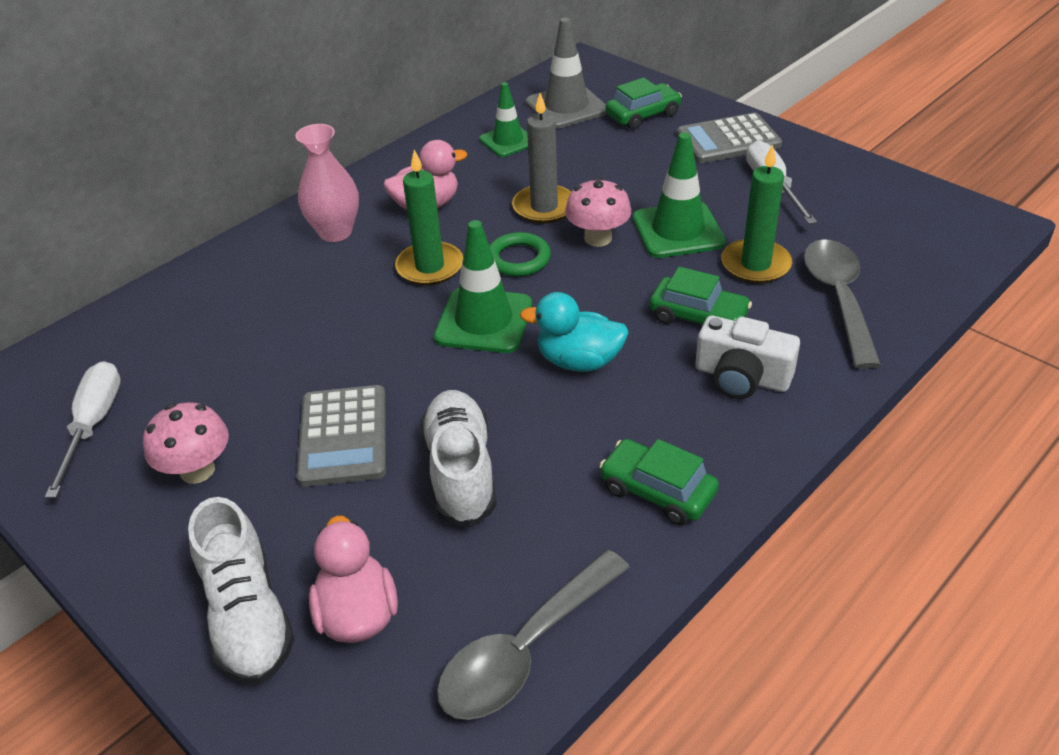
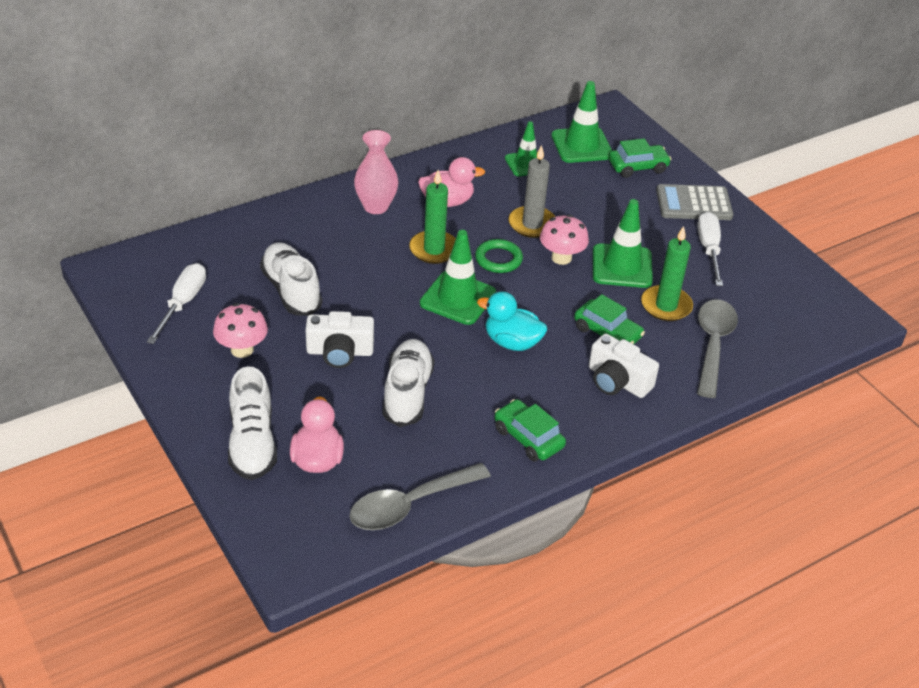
camera: 10 degrees right, 0 degrees up
grey calculator [297,385,386,487] -> white camera [305,311,374,368]
grey traffic cone [526,18,607,129] -> green traffic cone [552,81,612,163]
none -> white shoe [260,242,322,316]

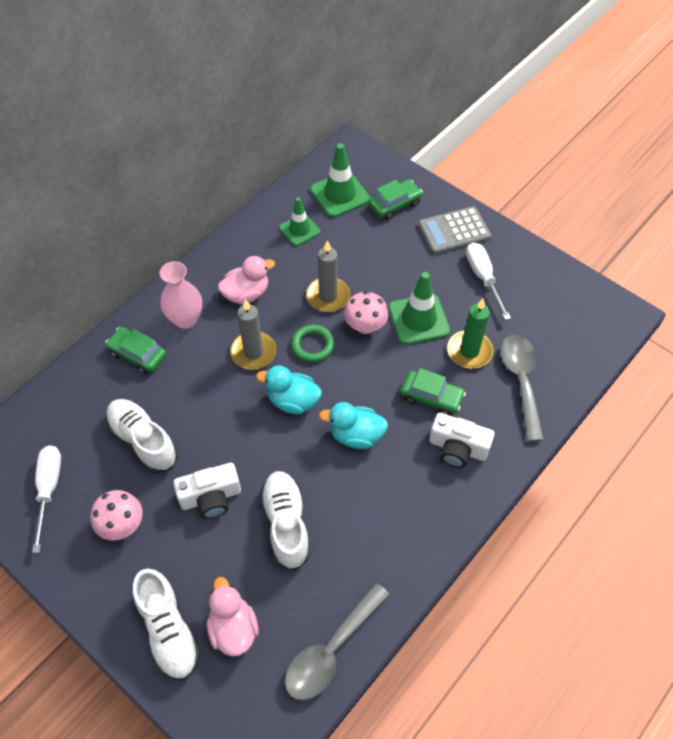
camera: 15 degrees left, 15 degrees up
green candle [409,170,456,264] -> grey candle [230,299,276,370]
green traffic cone [420,230,496,325] -> turquoise duck [256,365,322,414]
green car [494,399,566,462] -> green car moved to [105,327,166,374]

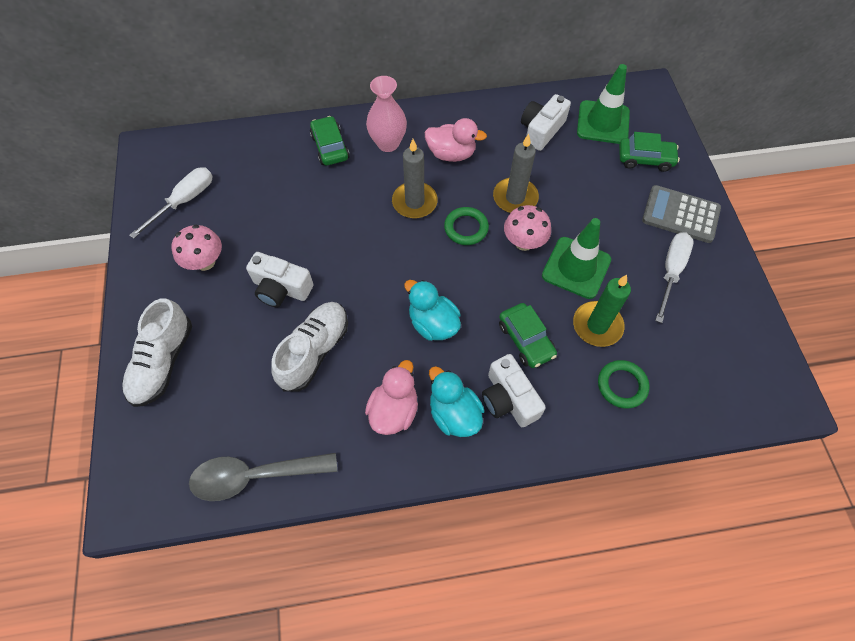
camera: 40 degrees right, 5 degrees up
white shoe [106,399,178,473] -> none
pink duck [207,577,258,656] -> pink duck moved to [365,360,418,435]
turquoise duck [256,365,322,414] -> turquoise duck moved to [429,366,484,437]
green traffic cone [279,197,320,246] -> white camera [521,94,571,151]
grey spoon [501,335,544,442] -> green ring [598,360,650,408]

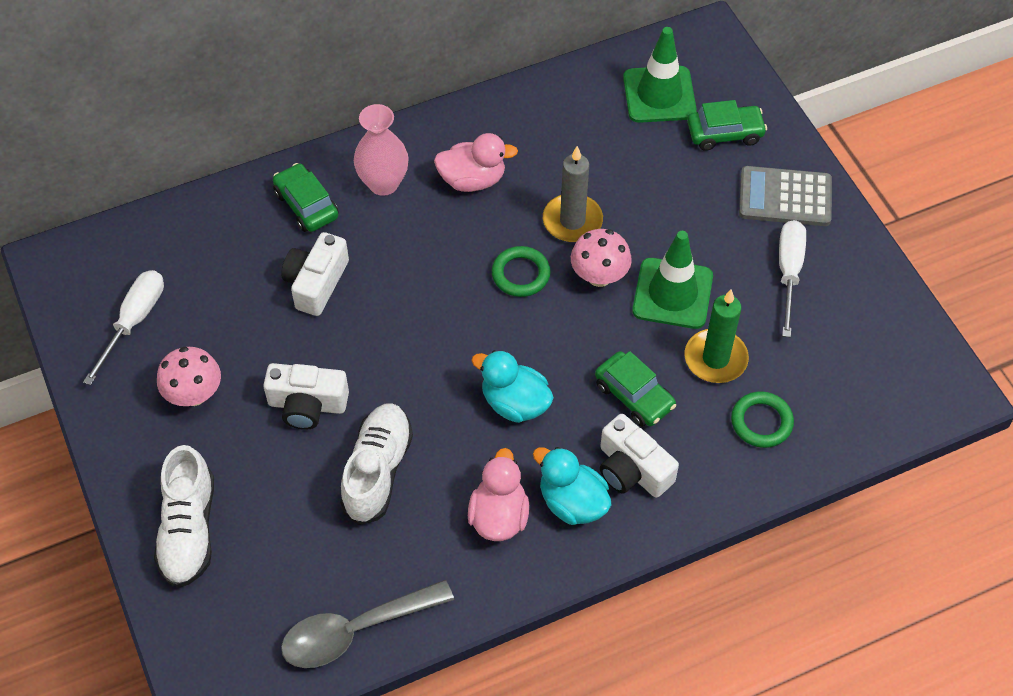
camera: 15 degrees left, 5 degrees down
grey candle [392,139,438,218] -> none
white camera [521,94,571,151] -> white camera moved to [281,232,349,316]

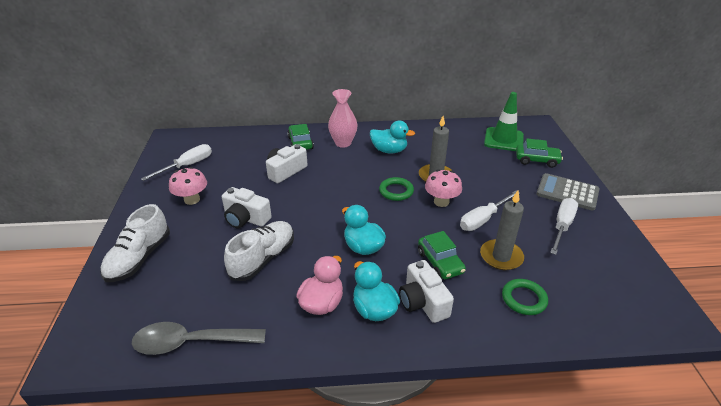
camera: 20 degrees right, 20 degrees down
pink duck [434,133,518,192] -> turquoise duck [370,121,415,154]
green traffic cone [632,231,713,329] -> white screwdriver [460,191,520,231]
green candle [685,289,749,383] -> grey candle [480,191,524,270]

